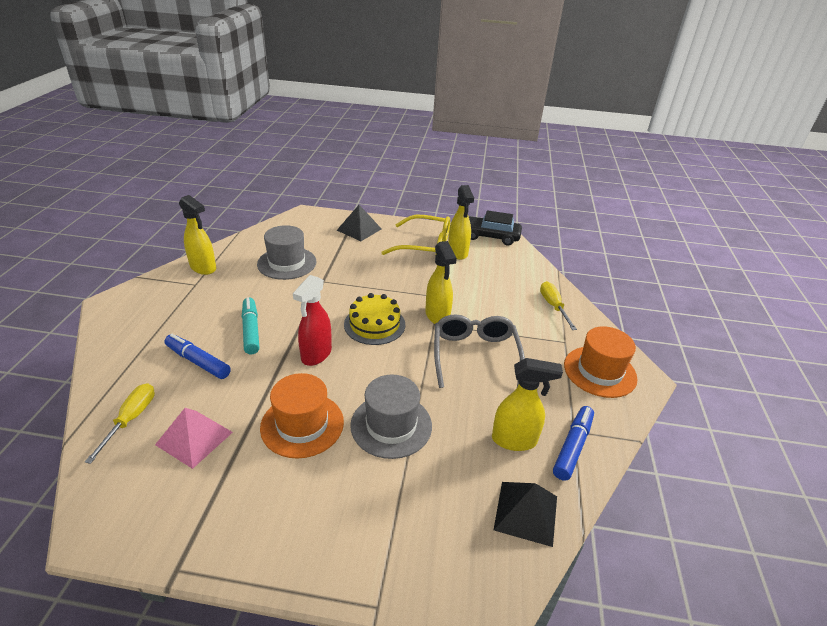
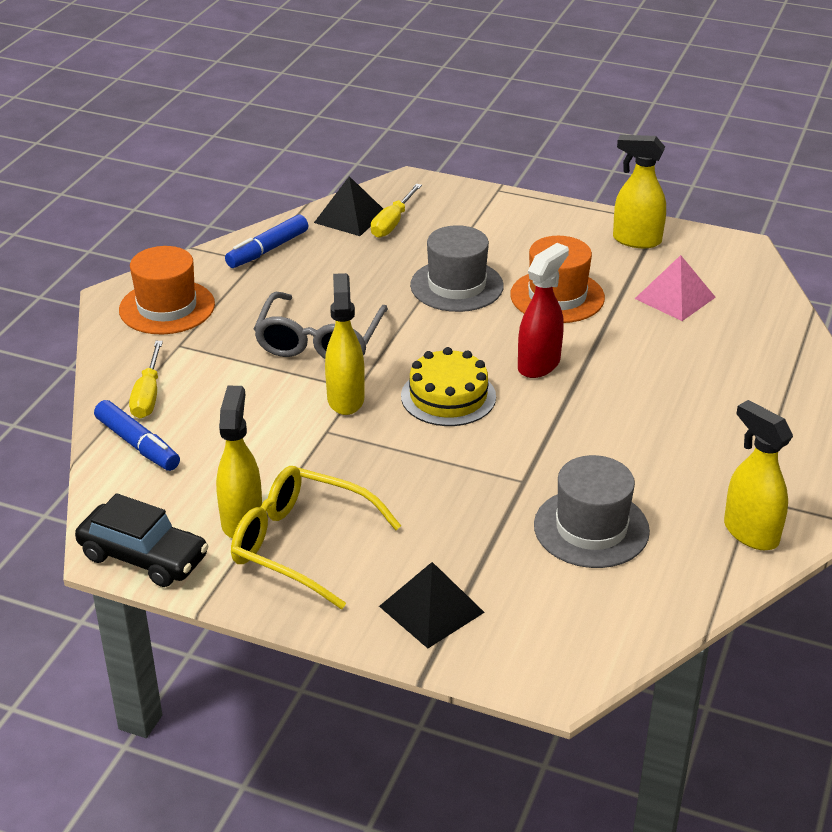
camera: 165 degrees left, 0 degrees up
yellow screwdriver [85,383,155,464] -> yellow screwdriver moved to [371,184,422,238]
blue marker [164,334,231,379] -> blue marker moved to [94,400,180,471]
turquoise marker [242,297,259,354] -> none
yellow spray bottle [492,358,563,451] -> yellow spray bottle moved to [613,135,666,248]

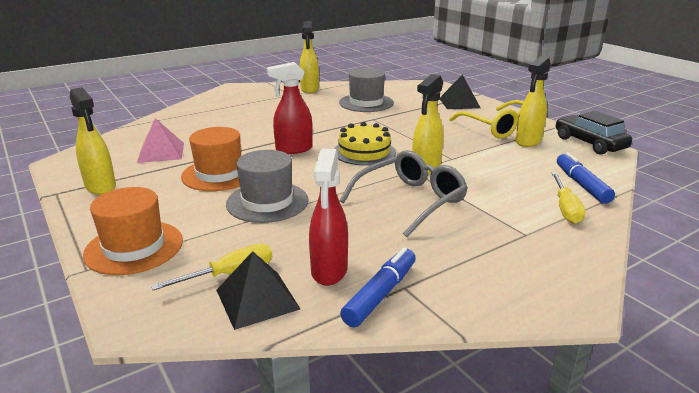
camera: 145 degrees left, 10 degrees down
orange hat [119,246,215,334] -> orange hat moved to [83,187,183,275]
yellow screwdriver [129,341,163,418] -> yellow screwdriver turned 150 degrees clockwise [552,172,585,224]
blue marker [225,214,308,268] -> blue marker turned 45 degrees counterclockwise [340,247,416,327]
none -> red spray bottle [309,148,348,286]

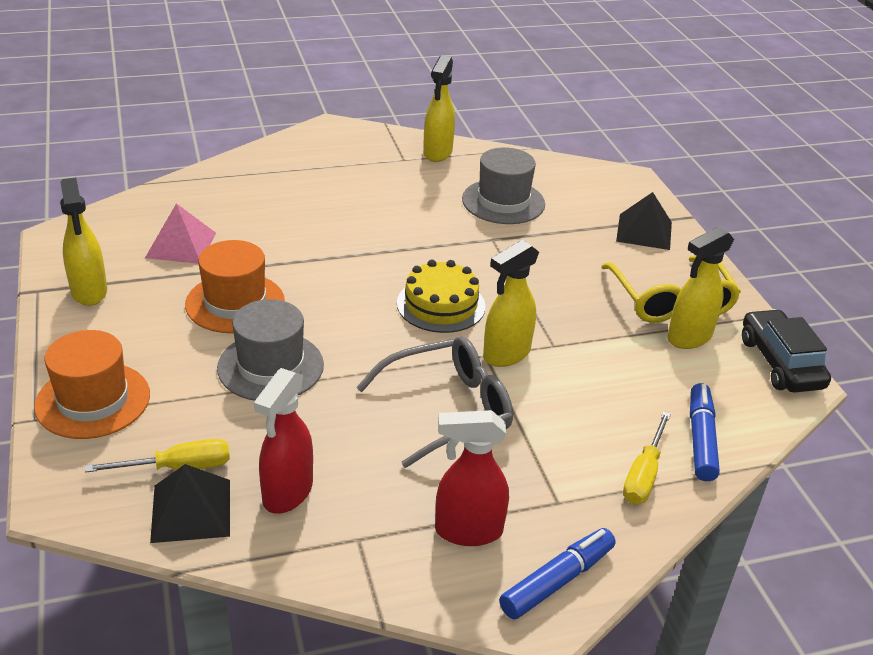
camera: 15 degrees right, 10 degrees up
red spray bottle [267,62,313,154] -> red spray bottle moved to [435,410,509,546]
blue marker [340,247,416,327] -> blue marker moved to [499,528,616,619]

